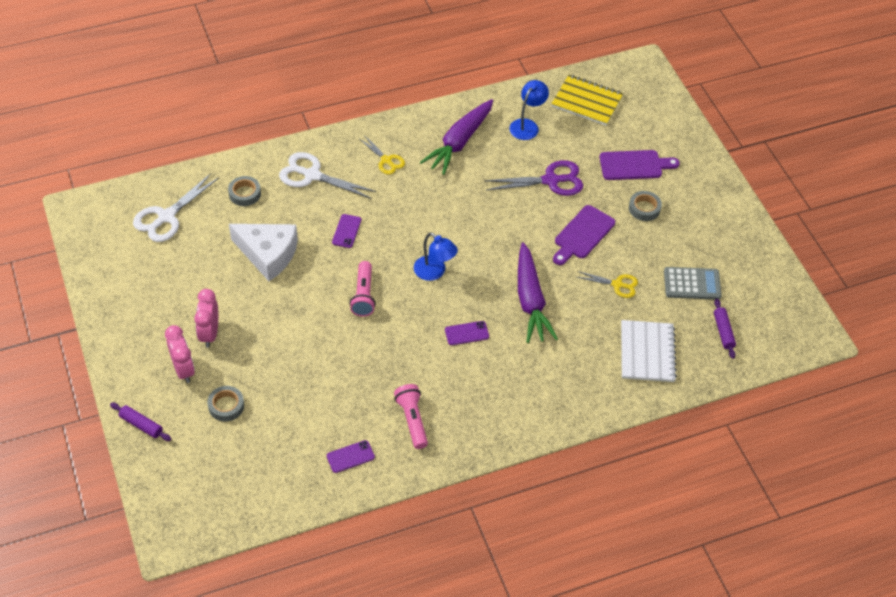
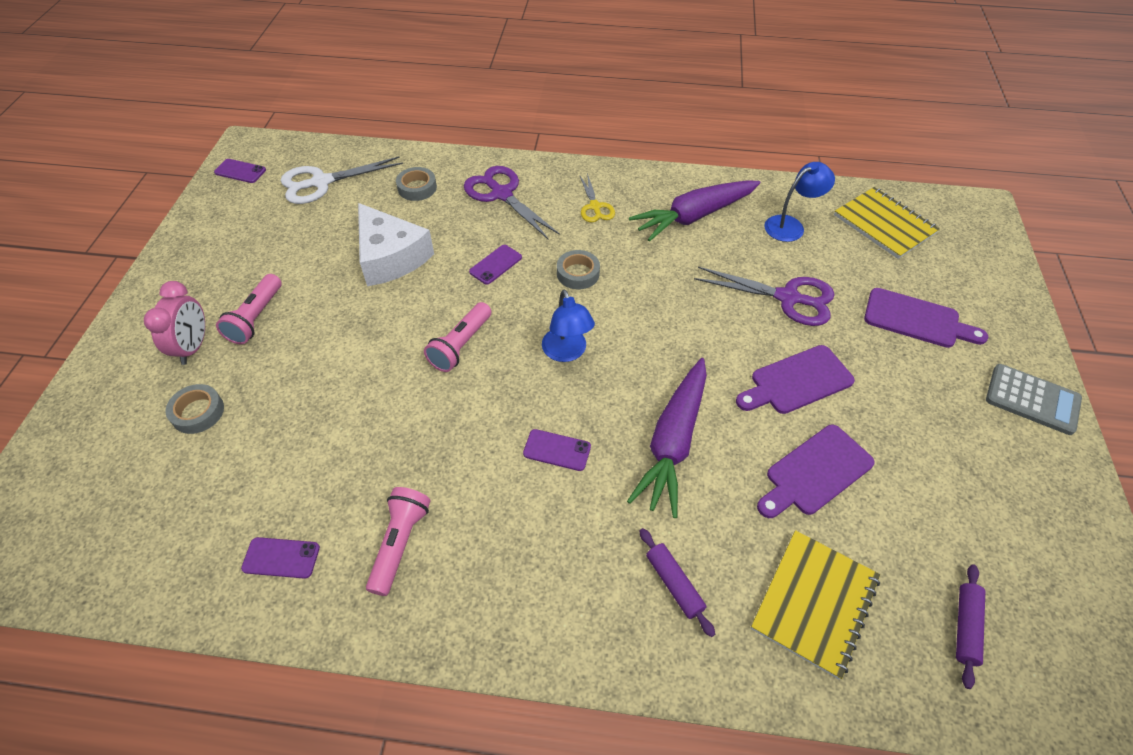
camera: 30 degrees right, 0 degrees up
purple rolling pin [110,402,171,441] -> purple rolling pin moved to [640,528,715,637]
pink clock [194,289,218,348] -> pink flashlight [216,274,281,345]
white scissors [279,152,376,199] -> purple scissors [464,166,560,240]
yellow scissors [576,271,638,298] -> purple cutting board [757,425,875,518]
white notebook [621,320,677,382] -> yellow notebook [751,530,880,679]
grey tape [629,191,662,221] -> grey tape moved to [557,250,600,290]
grey calculator [664,267,722,300] -> grey calculator moved to [986,364,1082,435]
none -> purple phone [214,159,266,183]

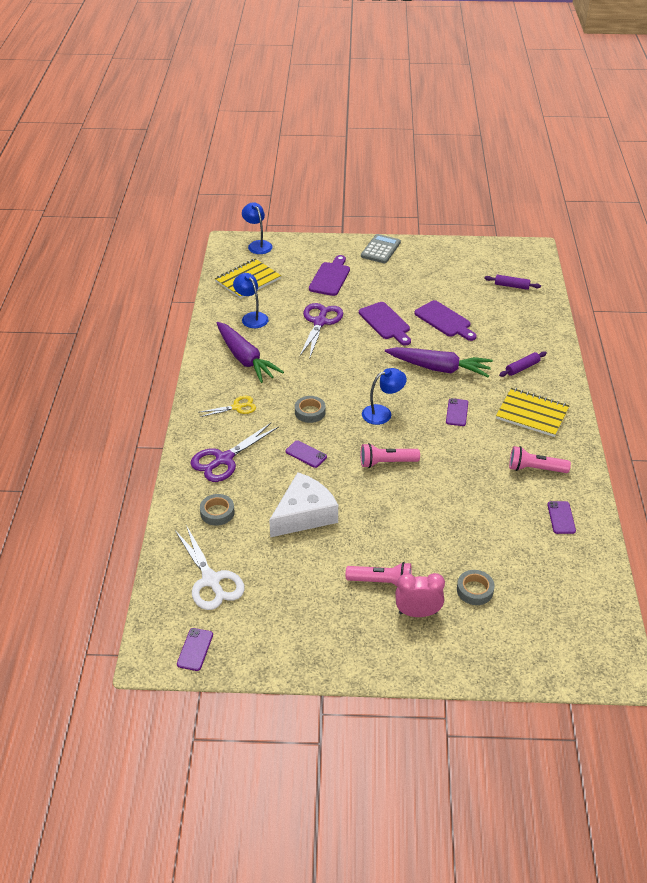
camera: 95 degrees left, 10 degrees down
pink flashlight [424,302,491,372] -> pink flashlight turned 150 degrees clockwise [361,443,420,468]
yellow notebook [751,530,880,679] -> yellow notebook moved to [496,388,569,437]
none -> blue lamp [242,202,273,254]

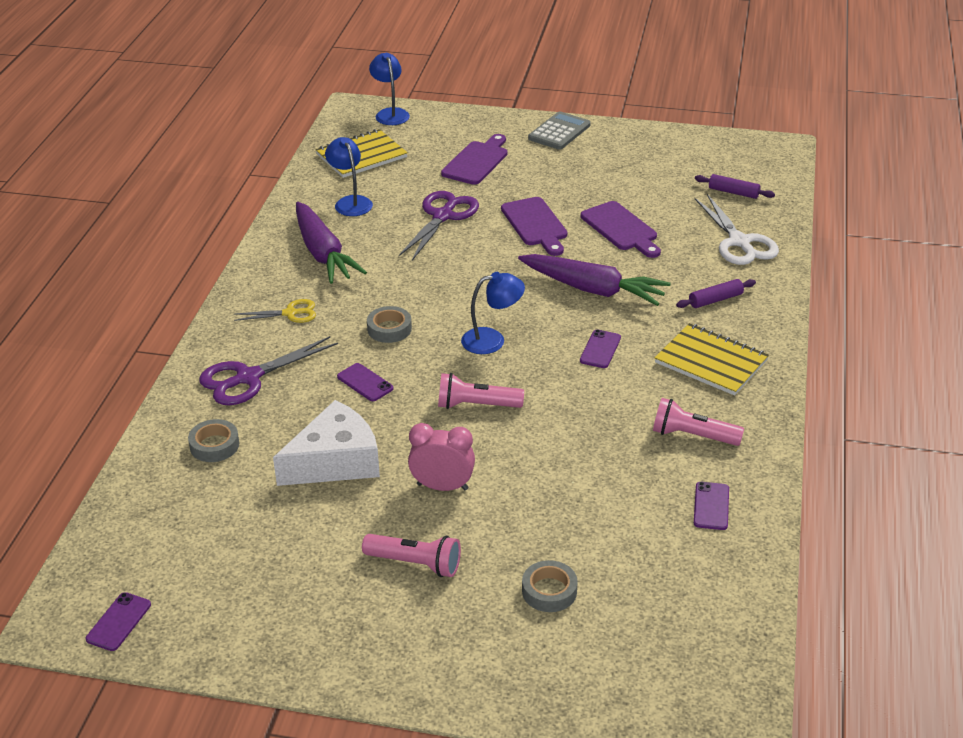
camera: 10 degrees right, 5 degrees down
white scissors [175,525,245,610] -> white scissors moved to [694,194,779,265]
pink clock [395,573,445,617] -> pink clock moved to [408,423,475,491]

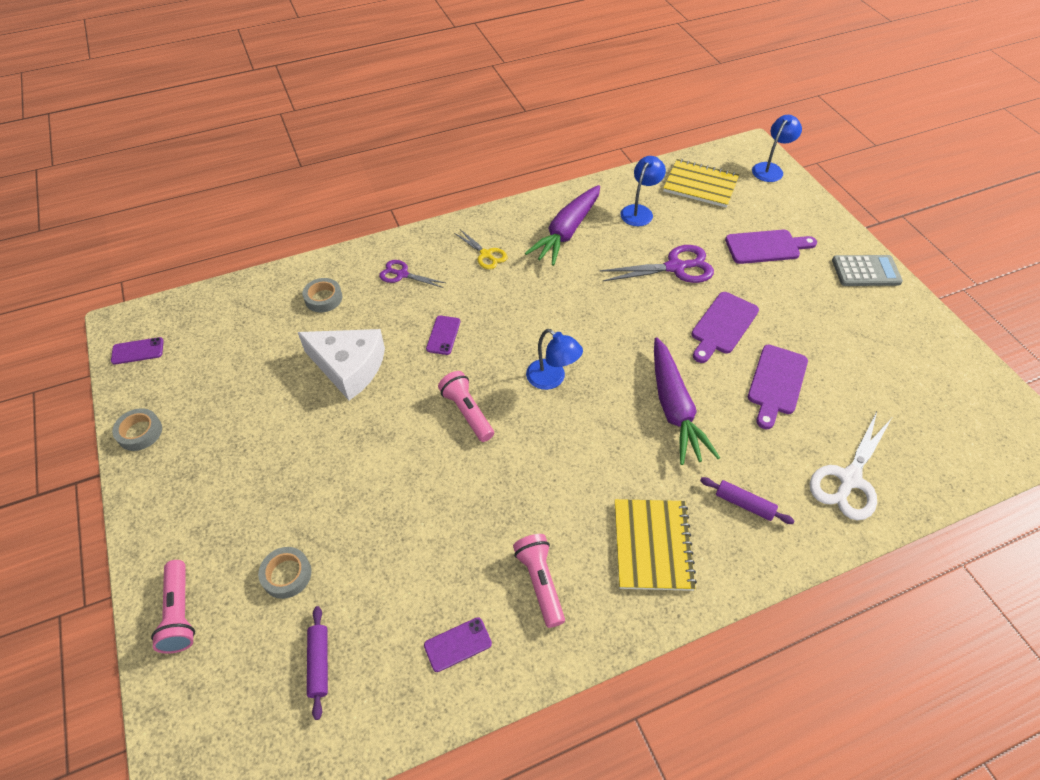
camera: 55 degrees right, 15 degrees up
purple scissors [199,336,338,405] -> purple scissors [379,260,445,288], size x0.60
pink flashlight [362,534,461,577] -> pink flashlight moved to [151,560,195,654]
grey tape [367,306,412,343] -> grey tape moved to [112,408,162,451]
pink clock [408,423,475,491] -> none
purple phone [580,329,621,368] -> none
purple rolling pin [695,174,775,199] -> purple rolling pin moved to [307,606,328,720]

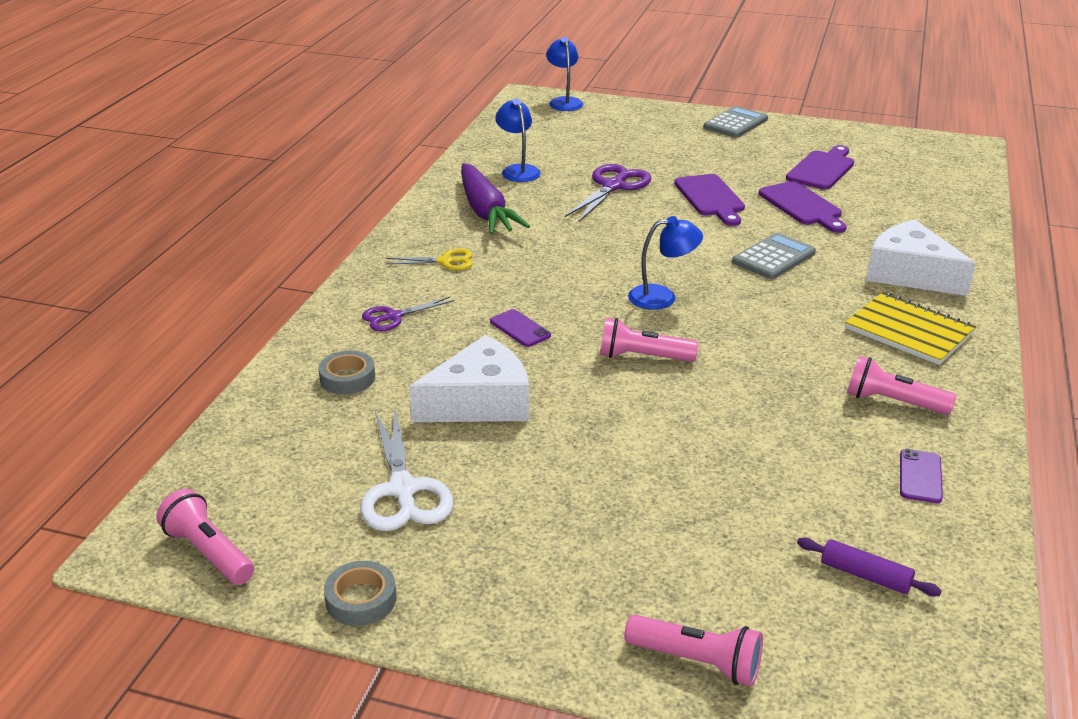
camera: 50 degrees left, 20 degrees down
purple phone [111,337,164,364] -> pink flashlight [156,489,254,585]
grey tape [258,547,312,599] -> none
purple carrot [654,337,720,465] -> grey calculator [732,233,816,279]
yellow notebook [663,159,739,208] -> none
purple rolling pin [700,477,794,524] -> white cheese [866,220,976,296]
purple cutting board [725,230,817,264] -> purple cutting board moved to [786,145,854,190]
white scissors [810,412,892,521] -> white scissors moved to [360,408,453,531]

